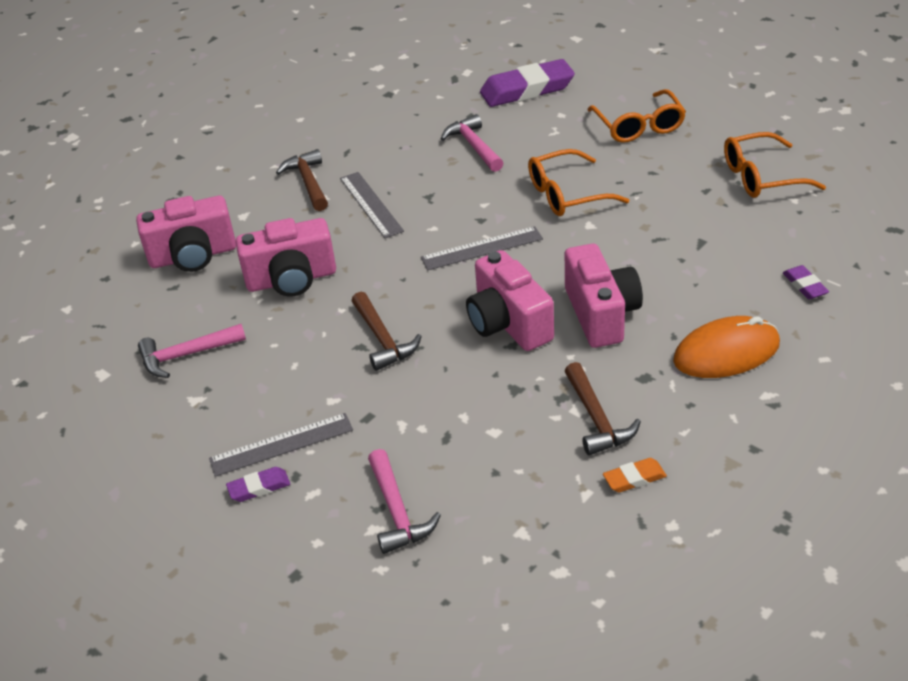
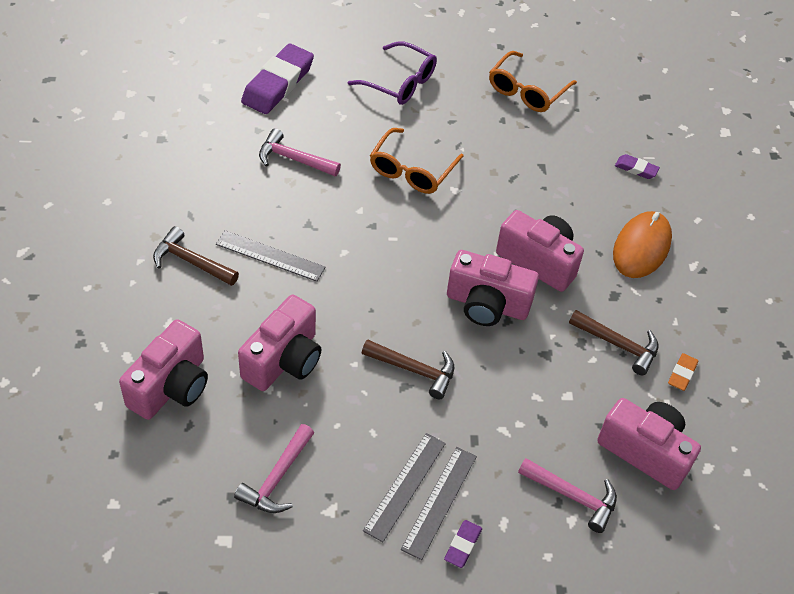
camera: 50 degrees left, 10 degrees up
grey ruler [421,226,543,270] -> grey ruler moved to [363,433,446,542]
orange glasses [587,89,686,143] -> purple glasses [348,41,437,105]
none -> pink camera [597,398,701,490]

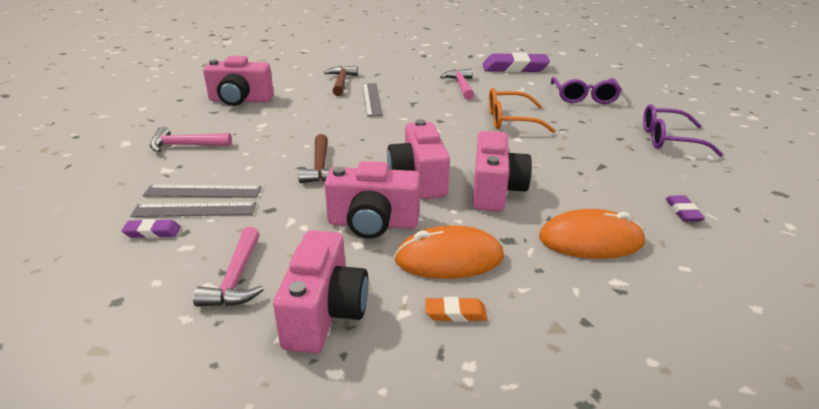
camera: 65 degrees right, 20 degrees down
pink camera [238,295,321,391] -> pink camera moved to [324,161,420,239]
orange glasses [489,51,577,112] -> purple glasses [643,104,723,157]
brown hammer [569,310,658,375] -> orange mouse [394,225,504,279]

